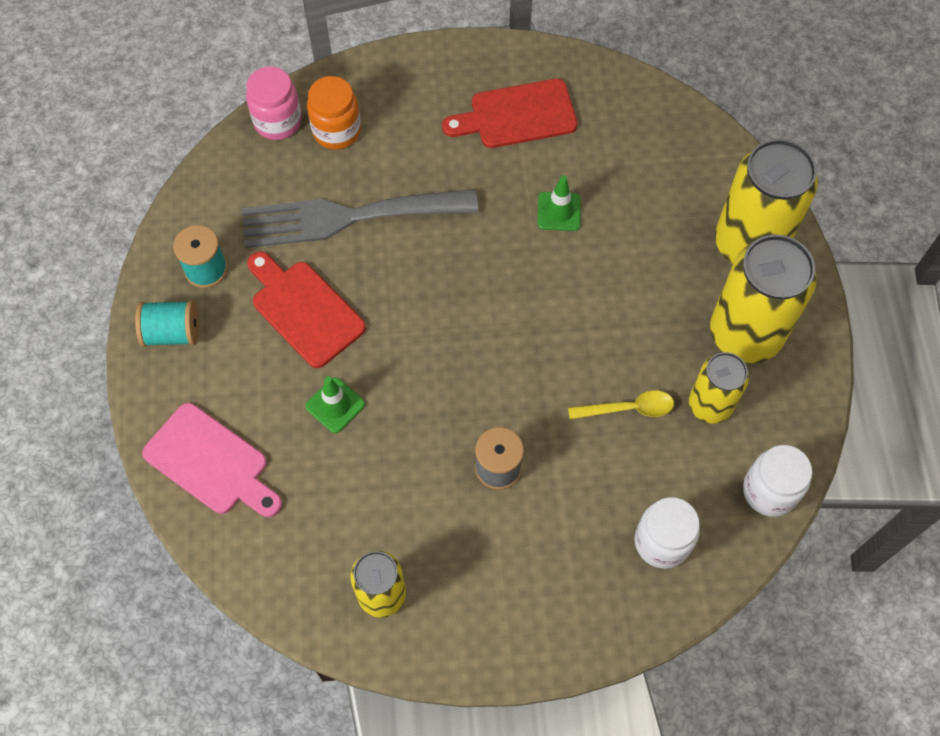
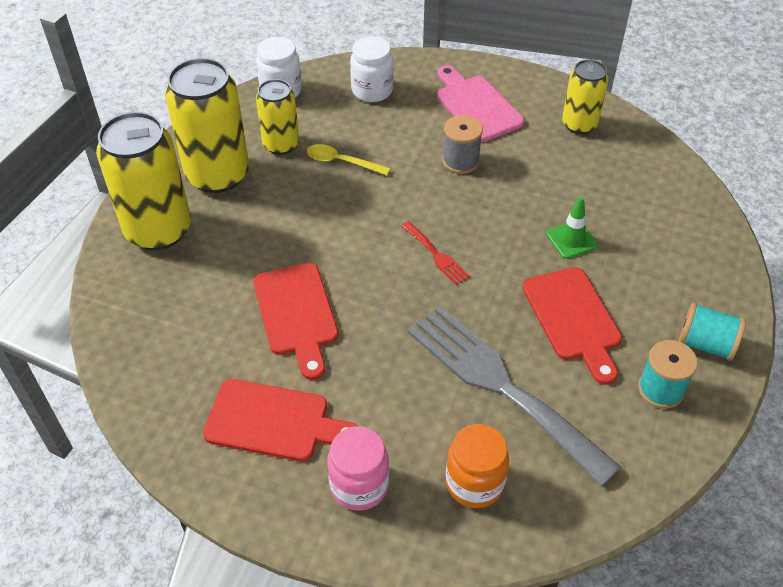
camera: 155 degrees left, 15 degrees down
pink cutting board [142,403,282,517] -> pink cutting board moved to [437,65,524,142]
grey fork [242,189,478,248] -> grey fork turned 150 degrees counterclockwise [407,306,622,487]
pink jar [246,66,302,140] -> pink jar moved to [327,426,389,511]
green traffic cone [538,175,581,231] -> red cutting board [253,263,338,380]
none -> red fork [401,221,470,285]

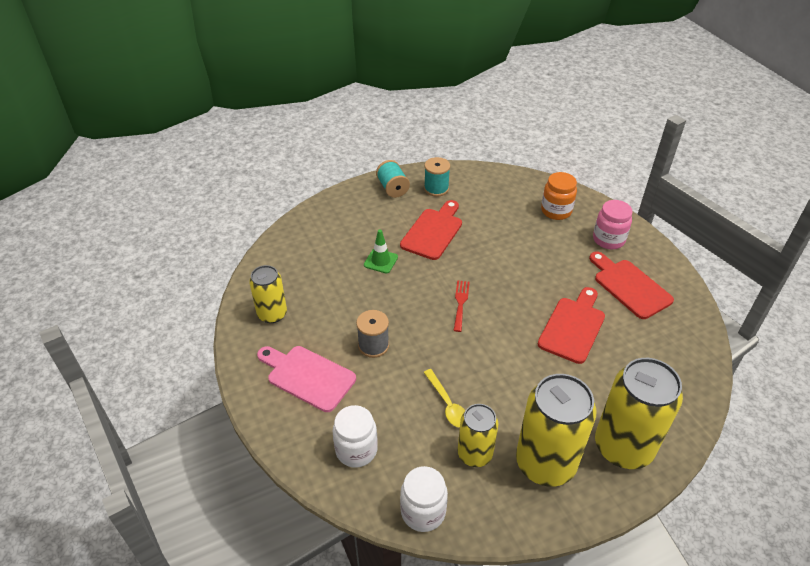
camera: 135 degrees left, 5 degrees down
grey fork [407,306,622,487] -> none
pink cutting board [437,65,524,142] -> pink cutting board turned 105 degrees clockwise [257,346,356,412]

